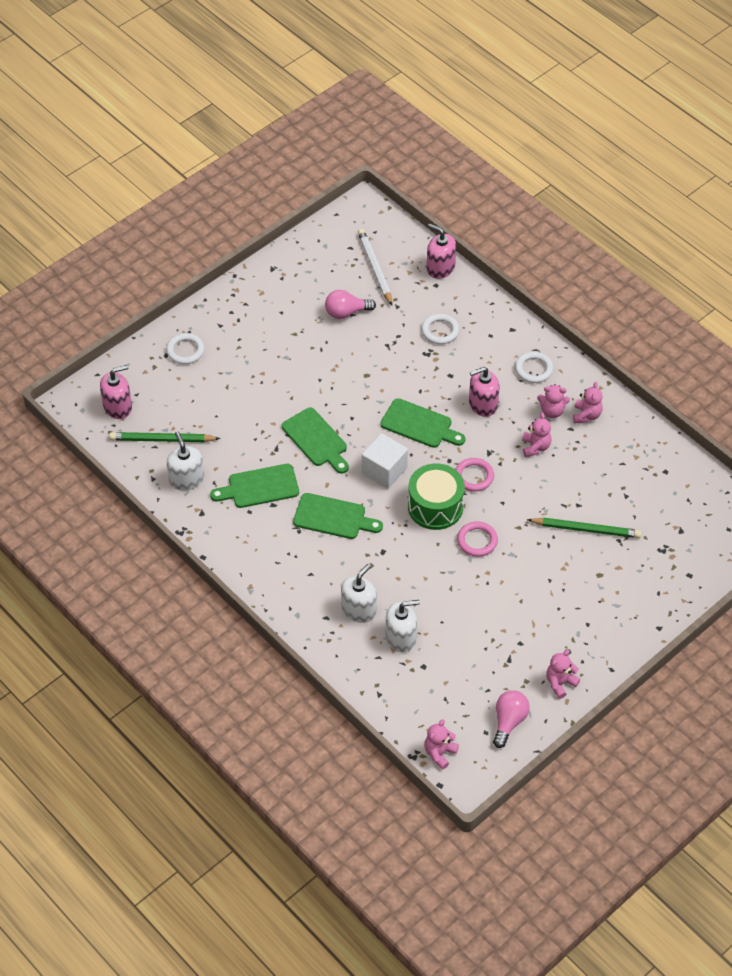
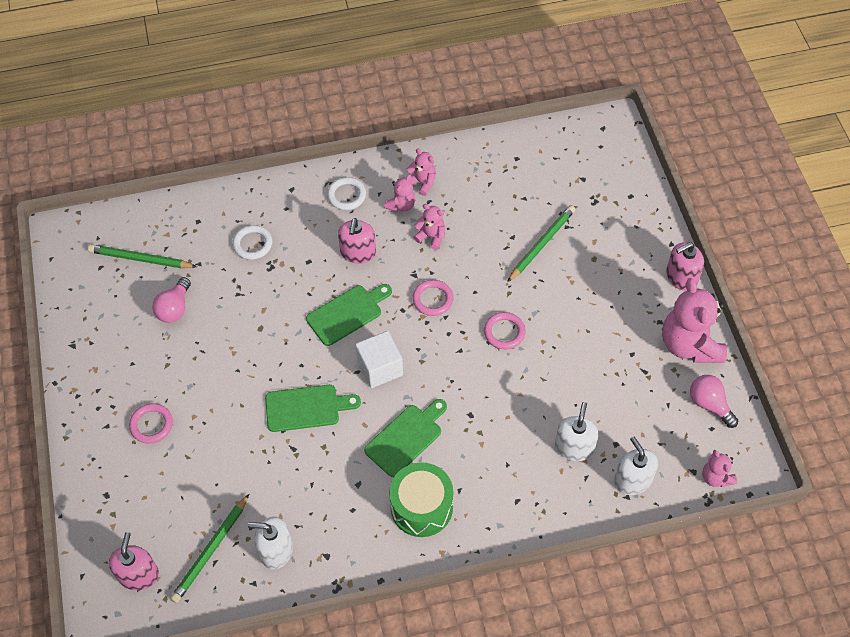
camera: 60 degrees left, 5 degrees up
white ring [166,333,204,364] -> none
green cutting board [210,464,299,508] -> none
white soap dispenser [341,564,377,623] -> white soap dispenser moved to [614,437,658,495]
white pencil [358,229,392,305] -> green pencil [88,244,197,268]
green drum [408,463,465,530] -> green drum moved to [389,462,453,537]
pink soap dispenser [427,224,456,279] -> pink soap dispenser moved to [666,242,704,291]
pink teddy bear [546,650,580,699] -> pink teddy bear [662,278,727,363], size x2.04
none -> pink ring [129,403,173,444]

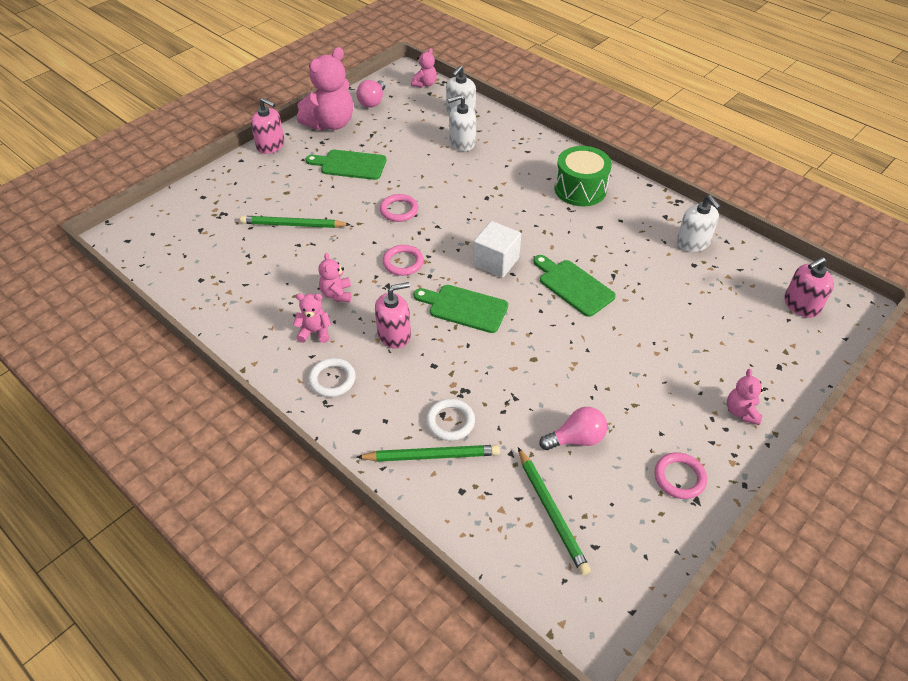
camera: 125 degrees left, 10 degrees down
pink ring [129,403,173,444] -> pink ring moved to [654,452,707,499]
green pencil [170,494,249,603] -> green pencil moved to [356,445,500,462]
green cutting board [364,399,447,477] -> green cutting board moved to [305,150,386,180]
pink teddy bear [407,149,436,196] -> pink teddy bear moved to [727,369,766,425]

